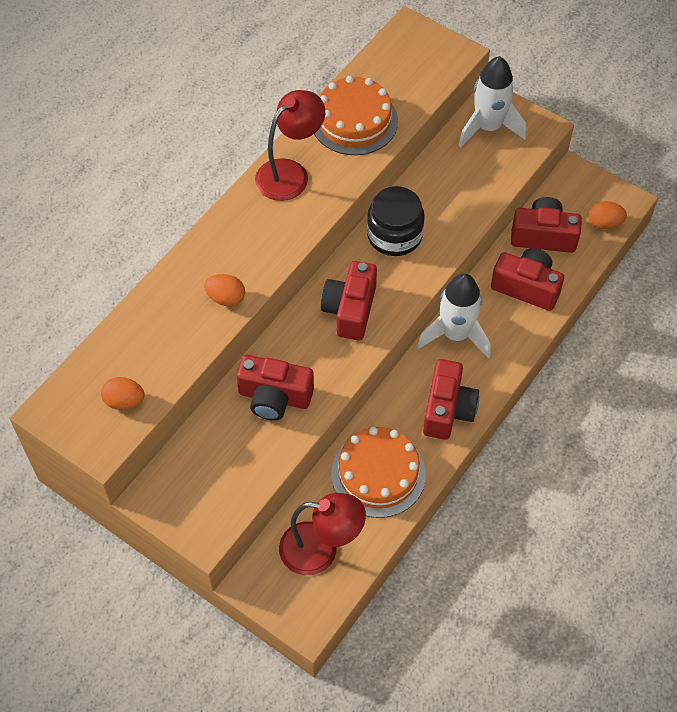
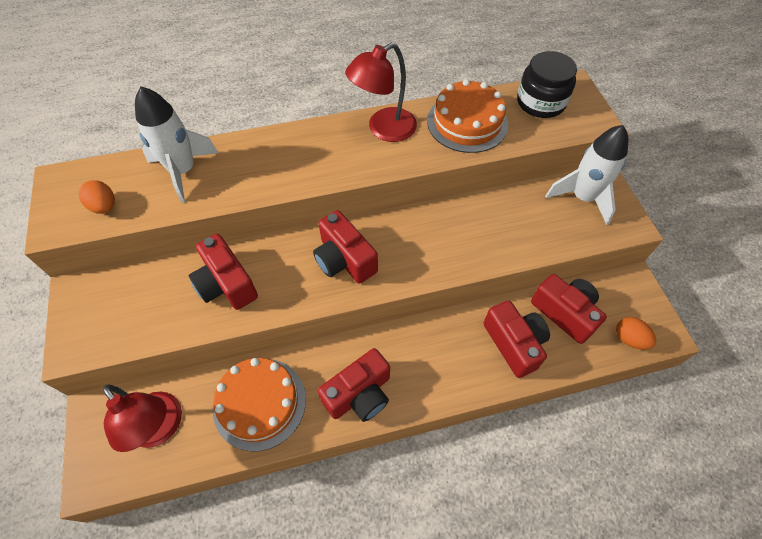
camera: 40 degrees right, 0 degrees up
orange egg [204,274,245,306] -> none
red lamp [255,90,325,201] -> red lamp turned 150 degrees clockwise [345,43,417,142]
red camera [321,261,377,341] -> red camera turned 90 degrees counterclockwise [313,210,378,284]
black jar [367,186,425,256] -> black jar moved to [517,51,577,118]
white rocket [418,273,491,359] -> white rocket moved to [135,87,218,203]

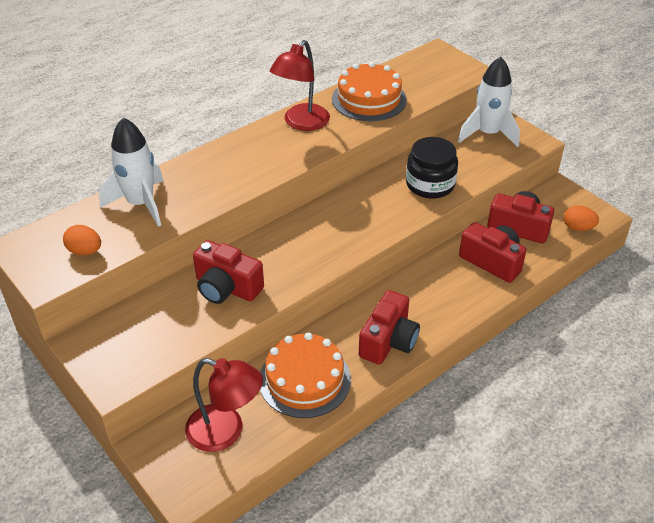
camera: 25 degrees left, 15 degrees down
red camera [313,210,378,284] -> none
black jar [517,51,577,118] -> black jar moved to [406,137,458,199]

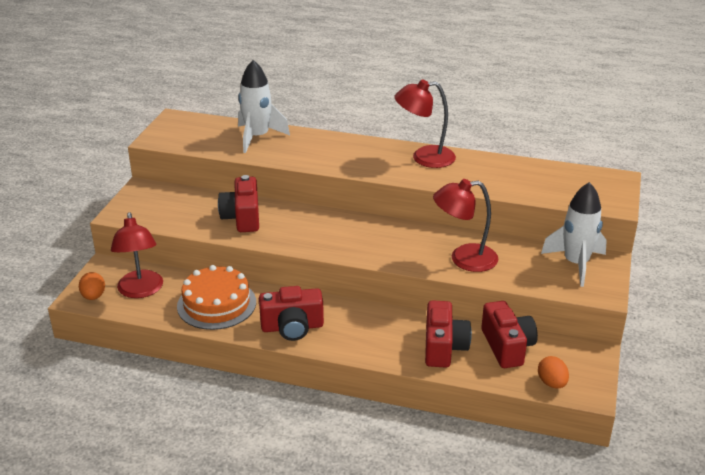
camera: 55 degrees right, 10 degrees down
orange egg [63,225,101,255] -> orange egg moved to [79,272,105,300]
orange cake [332,62,407,121] -> none
black jar [406,137,458,199] -> red lamp [433,179,498,272]

